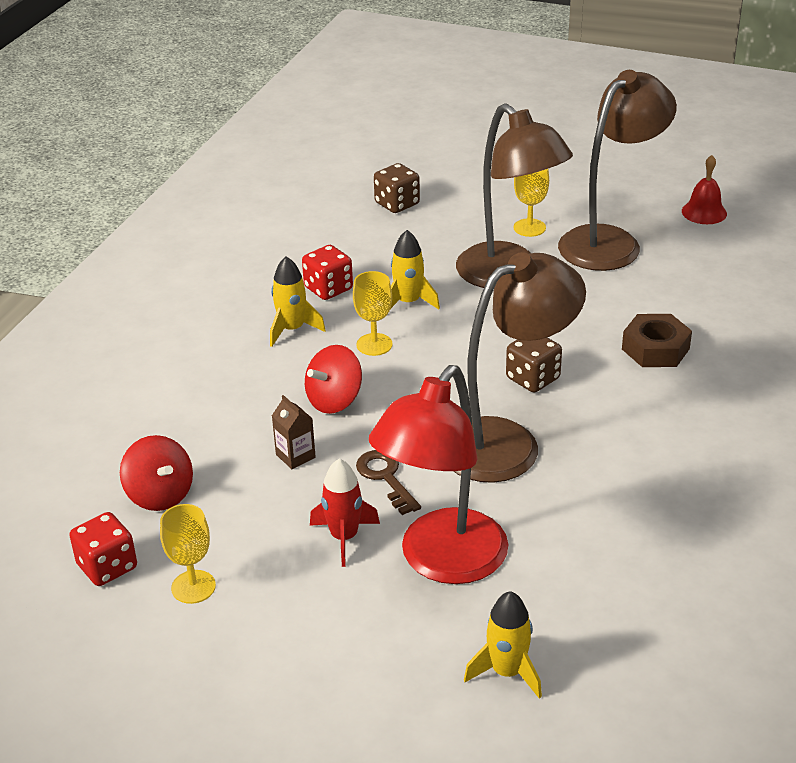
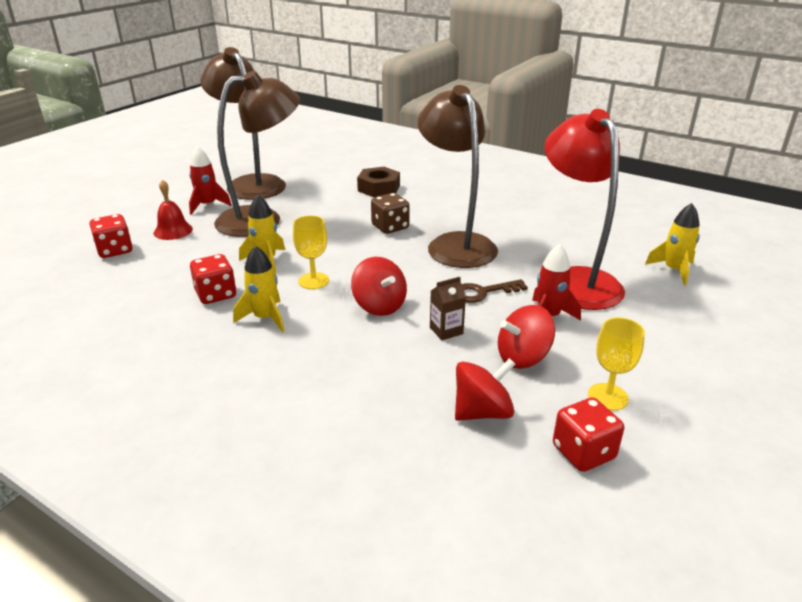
camera: 80 degrees left, 5 degrees down
red lamp [369,365,508,584] -> red lamp turned 150 degrees counterclockwise [545,109,625,310]
brown dice [374,163,420,213] -> red dice [90,214,132,258]
yellow goblet [514,169,549,237] -> red rocket [189,146,232,215]
red bell [682,155,727,224] -> red bell moved to [154,180,193,240]
none -> red spinning top [498,305,555,369]

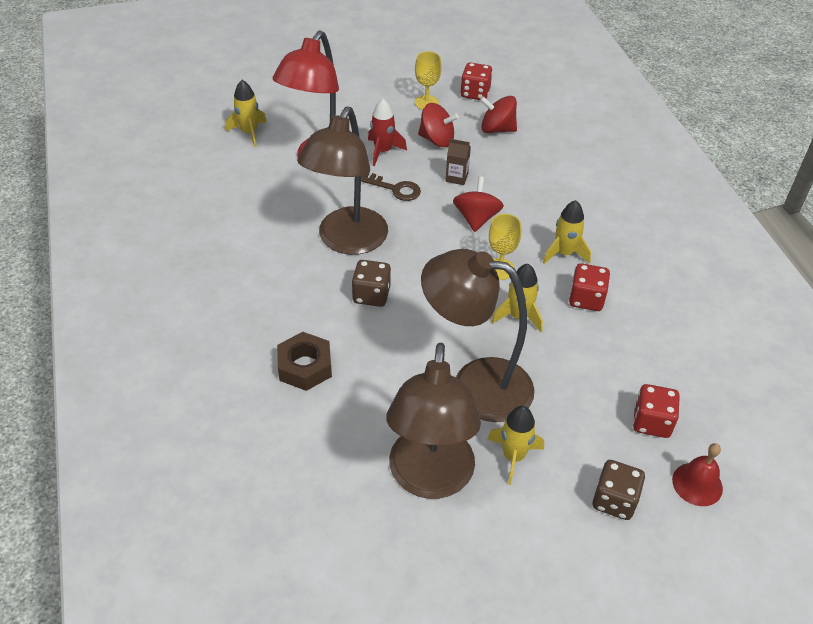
camera: 140 degrees left, 15 degrees up
red bell [154,180,193,240] -> red bell moved to [672,443,723,506]
red rocket [189,146,232,215] -> yellow rocket [487,406,544,485]
none -> brown dice [593,460,645,520]

